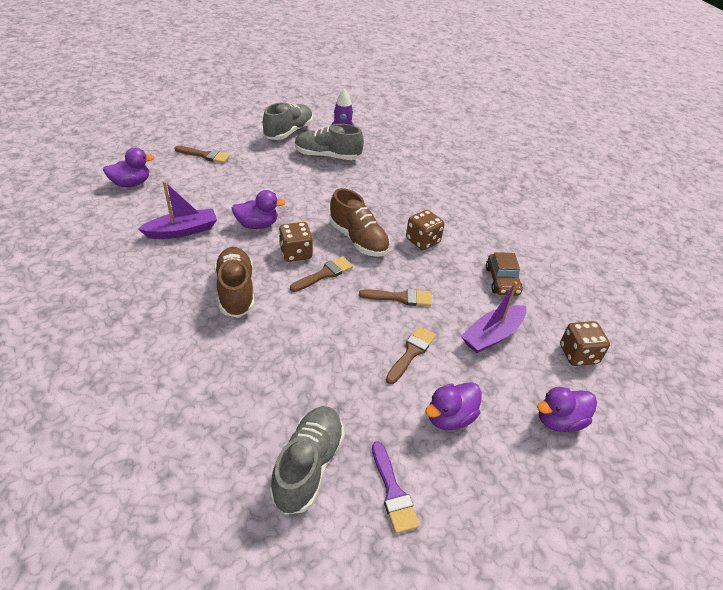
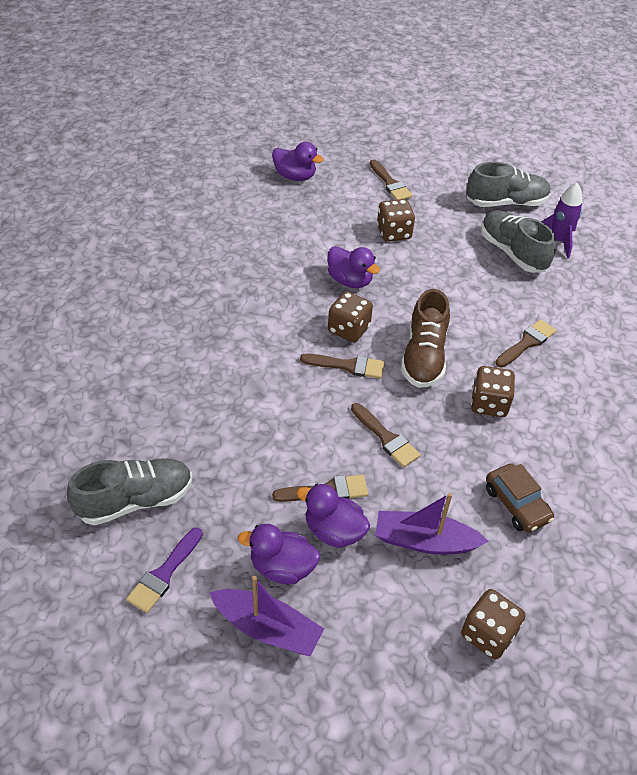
camera: 50 degrees right, 5 degrees up
purple boat [138,181,217,239] -> purple boat moved to [209,576,324,656]
brown shoe [214,247,255,318] -> none
brown car [486,252,523,295] -> brown car turned 75 degrees counterclockwise [486,463,554,533]
purple duck [537,387,597,432] -> purple duck moved to [296,484,370,548]
none -> brown dice [377,199,415,242]
none -> brown brush [495,319,556,367]

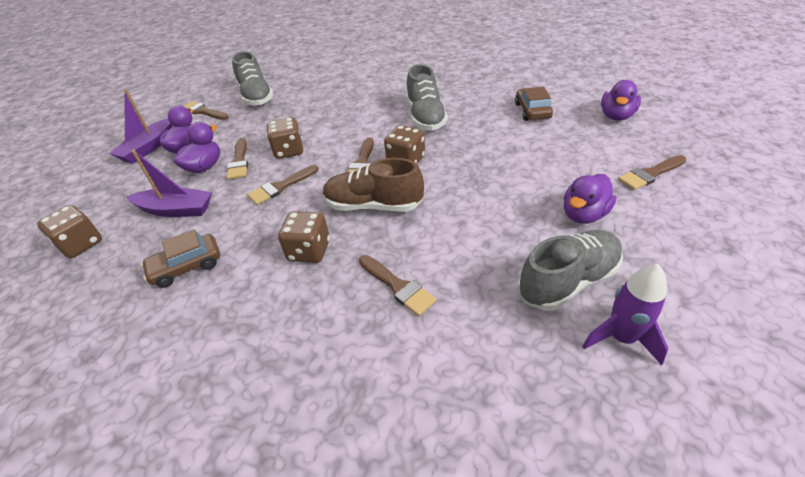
camera: 95 degrees right, 5 degrees down
purple brush [126,528,202,613] -> brown brush [183,101,229,120]
purple duck [327,246,380,288] -> purple duck moved to [564,174,616,224]
purple boat [375,493,489,555] -> purple boat turned 90 degrees clockwise [126,149,212,217]
brown dice [377,199,415,242] -> brown dice moved to [267,117,303,159]
grey shoe [467,162,551,207] -> grey shoe moved to [406,64,448,131]
none -> brown car [515,86,553,121]

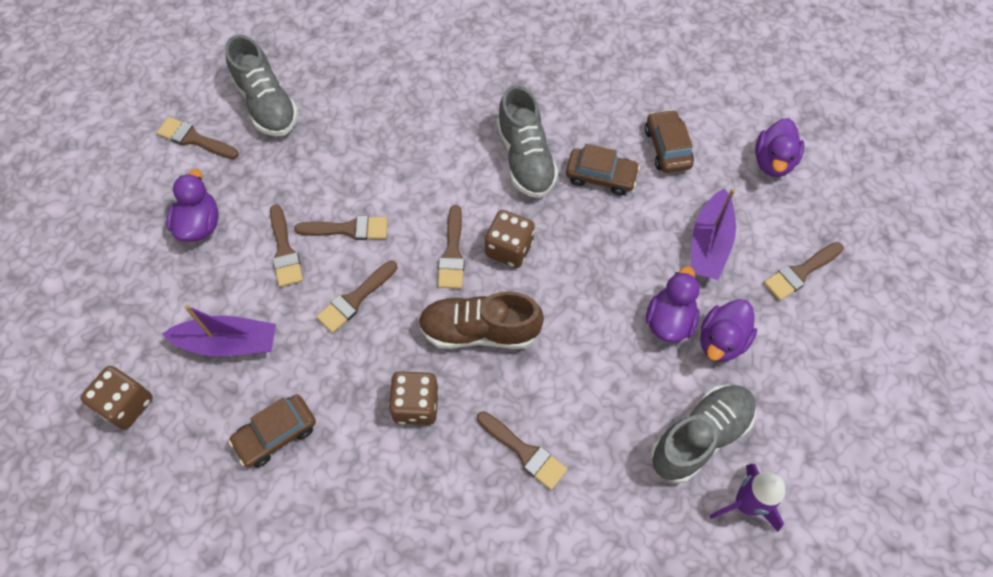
camera: 10 degrees left, 20 degrees up
purple boat [109,89,173,163] -> purple boat moved to [691,188,736,280]
purple duck [173,122,220,173] -> purple duck moved to [646,266,700,343]
brown dice [267,117,303,159] -> brown brush [294,216,388,240]
none -> brown car [566,144,640,196]

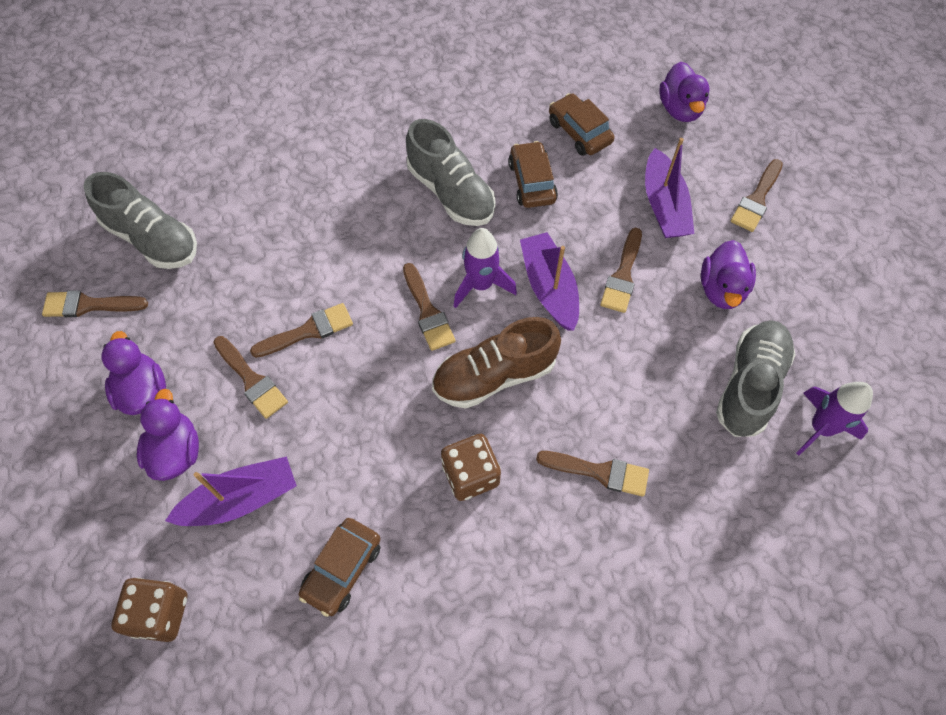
camera: 25 degrees left, 0 degrees up
brown brush [316,261,397,333] -> brown brush moved to [600,227,642,313]
brown dice [485,210,535,268] -> purple rocket [454,228,517,308]
brown car [566,144,640,196] -> brown car turned 90 degrees counterclockwise [508,141,558,208]
purple duck [646,266,700,343] -> purple duck moved to [137,389,199,481]
none -> purple boat [520,232,579,331]

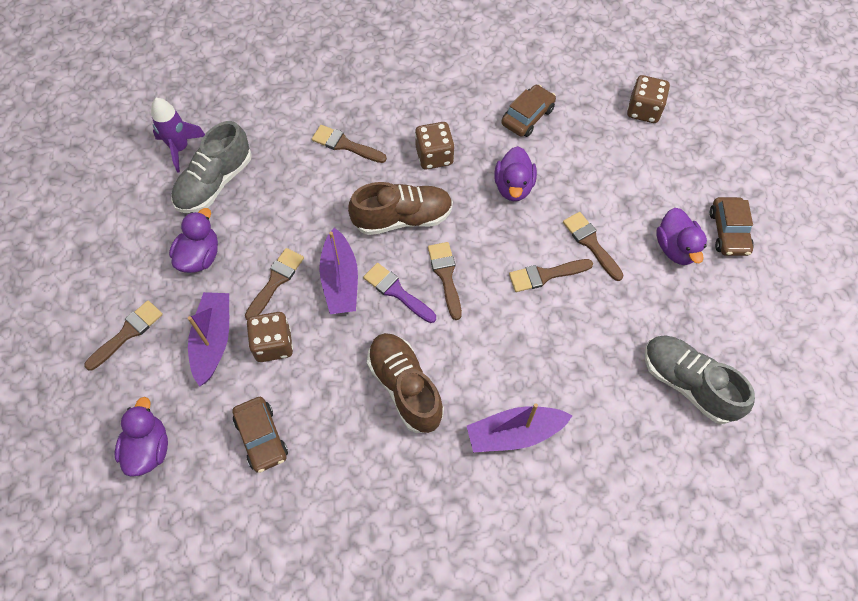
camera: 170 degrees left, 0 degrees up
brown brush [42,290,148,317] -> none
purple duck [137,389,199,481] -> purple duck moved to [494,146,537,201]
purple boat [165,456,297,526] -> purple boat moved to [467,403,572,453]
grey shoe [406,119,496,226] -> brown shoe [367,333,444,433]
purple rocket [454,228,517,308] -> purple brush [363,263,436,323]
brown car [508,141,558,208] -> brown car moved to [710,197,754,256]
none -> brown dice [247,312,293,362]

